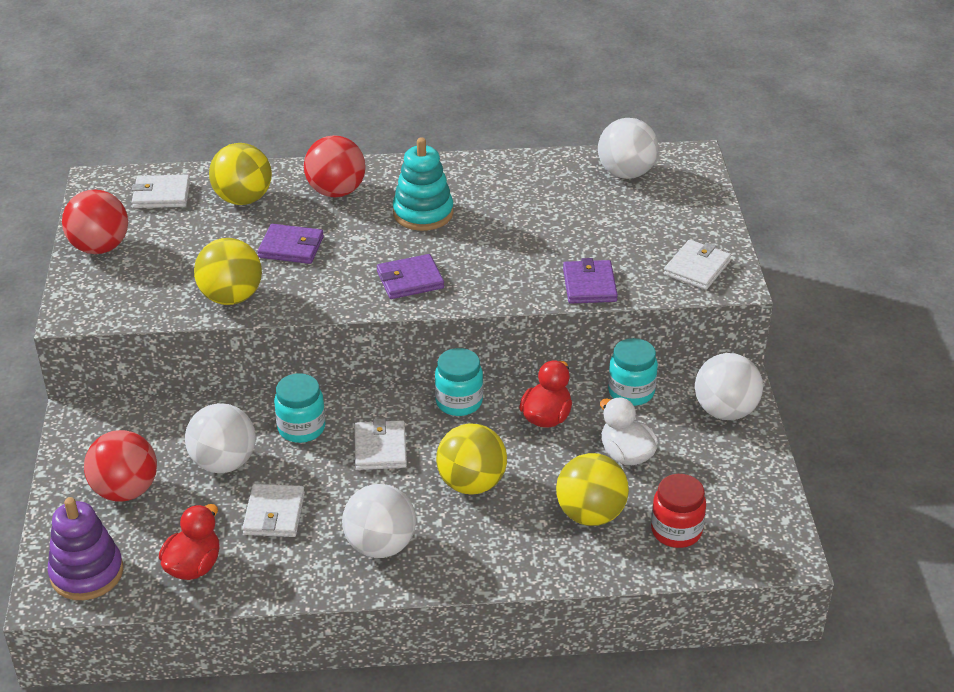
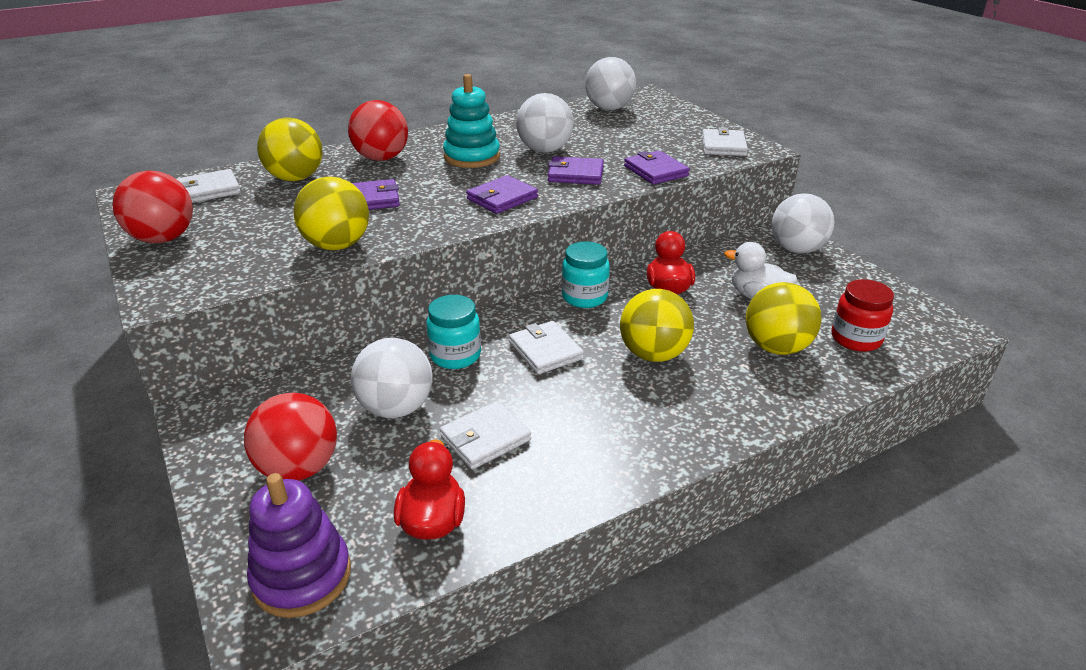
camera: 25 degrees left, 5 degrees down
white wallet [242,484,305,537] -> white wallet turned 75 degrees clockwise [440,401,531,470]
white ball [342,484,416,558] -> white ball moved to [516,93,574,153]
turquoise jar [608,338,658,406] -> none
none -> purple wallet [548,156,604,185]

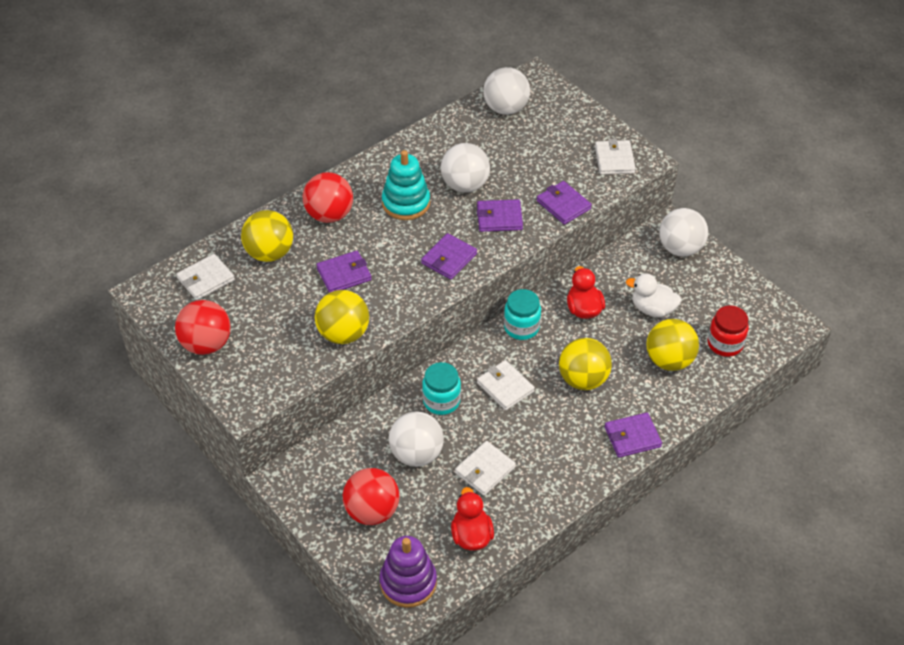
camera: 10 degrees left, 15 degrees up
none -> purple wallet [604,412,662,458]

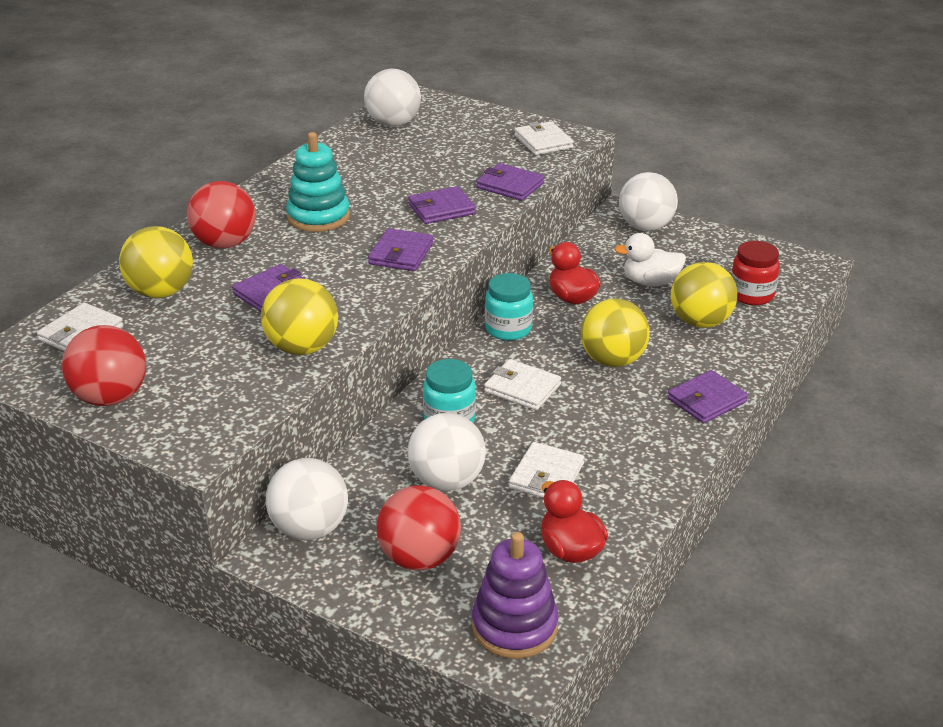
camera: 20 degrees left, 15 degrees down
white ball [441,143,490,193] -> white ball moved to [266,458,348,540]

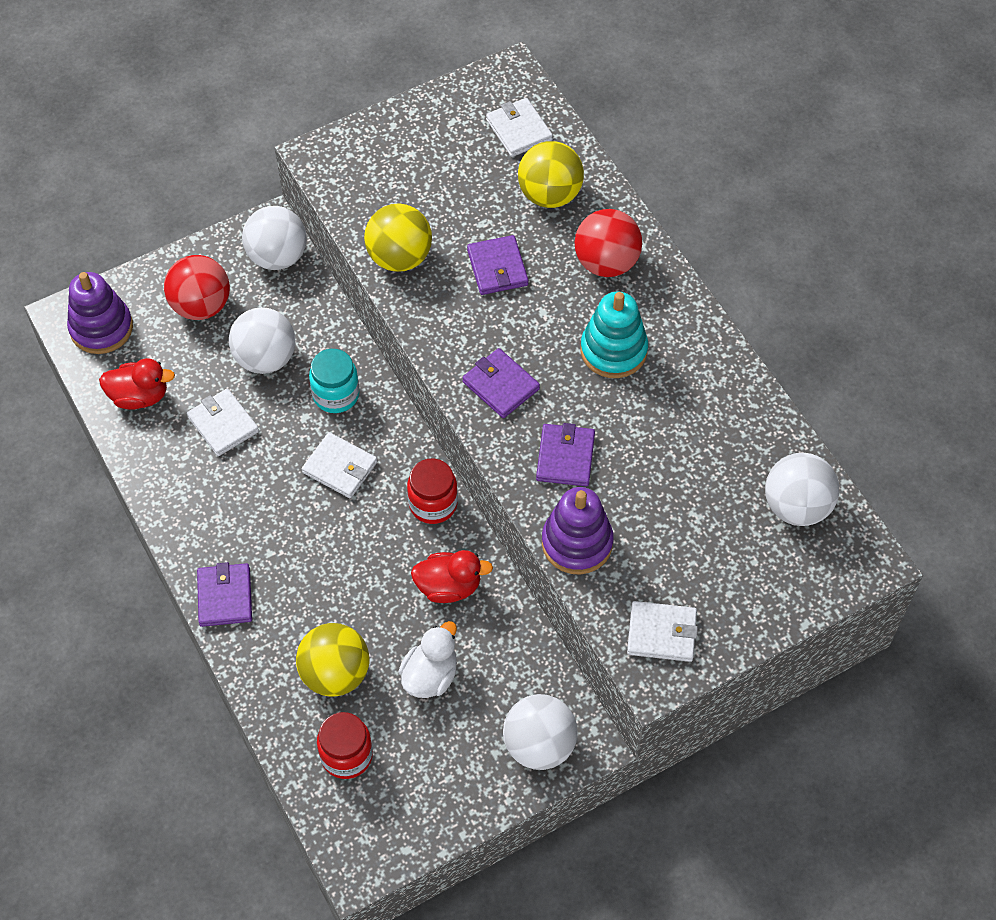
camera: 120 degrees right, 25 degrees up
red ball [62,325,146,406] -> none
purple wallet [476,163,544,201] -> purple stacking toy [542,487,614,575]
white wallet [484,359,561,410] -> white wallet turned 60 degrees clockwise [302,432,377,498]
turquoise jar [485,273,533,341] -> red jar [407,458,458,524]
yellow ball [580,298,650,367] -> none

